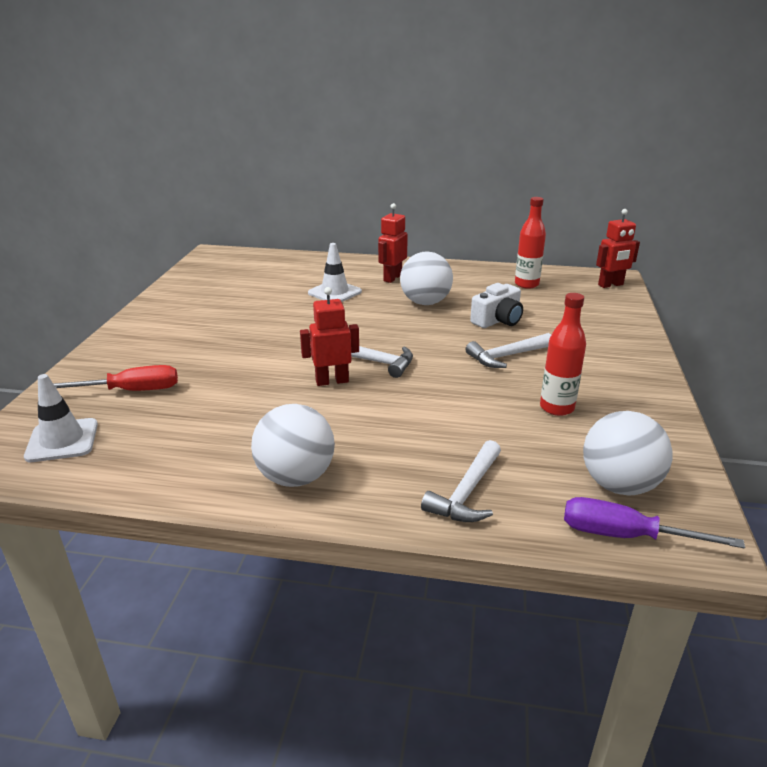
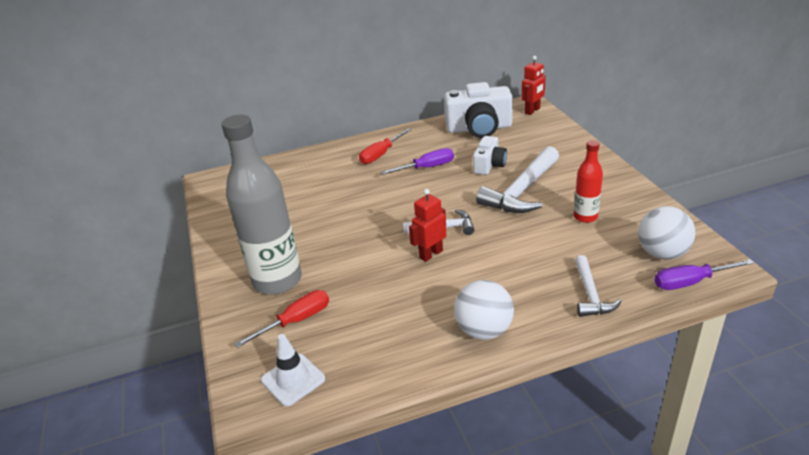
camera: 25 degrees left, 5 degrees up
white traffic cone [308,243,362,302] -> none
red robot [378,203,408,283] -> red screwdriver [359,128,412,164]
white ball [400,252,453,305] -> purple screwdriver [380,148,454,175]
white hammer [466,333,551,368] -> white hammer [476,146,559,213], size x1.72
red bottle [515,197,546,289] -> white camera [444,82,513,138]
none -> grey bottle [222,115,302,295]

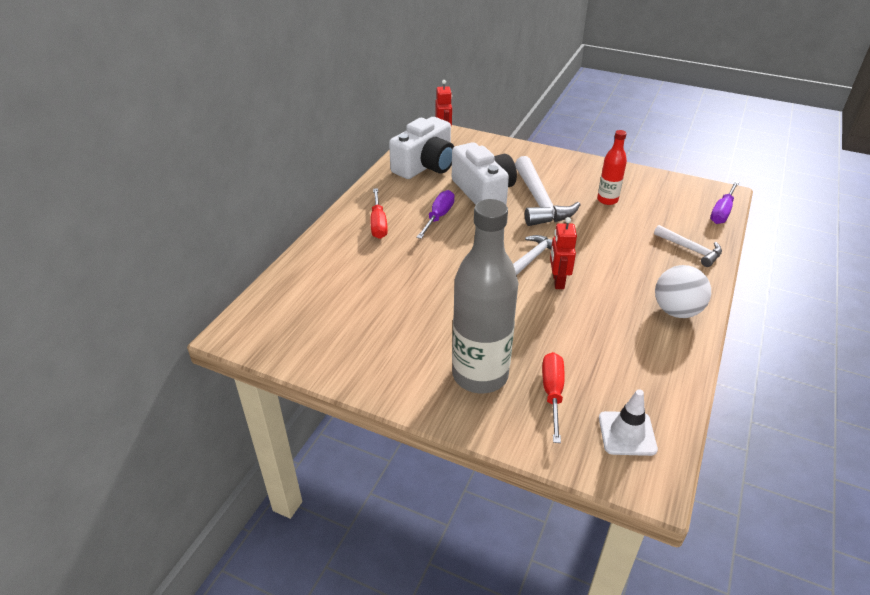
camera: 50 degrees left, 5 degrees up
white camera [473,136,507,175] -> white camera [452,142,517,205], size x1.76
white ball [638,206,696,259] -> none

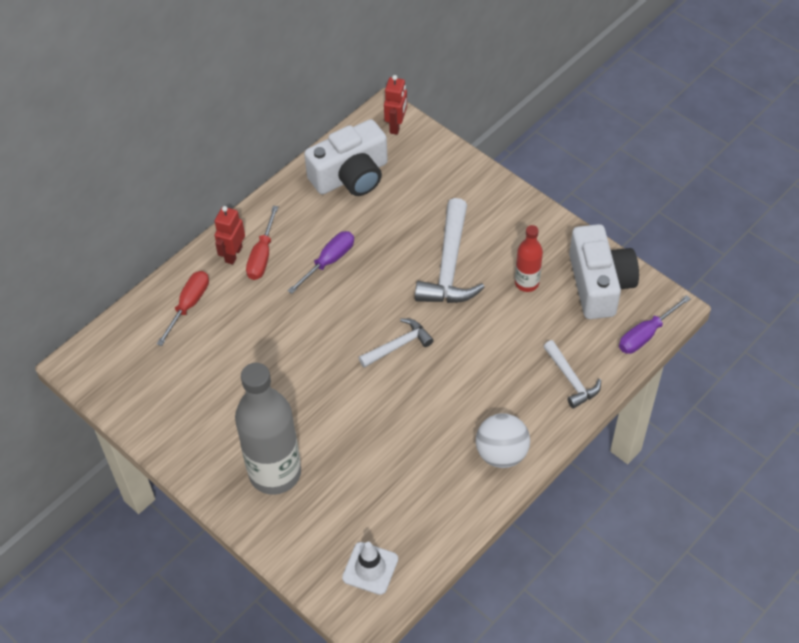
camera: 20 degrees right, 15 degrees up
white camera [452,142,517,205] -> white camera moved to [569,224,639,319]
red screwdriver [542,352,565,443] -> red screwdriver moved to [157,271,209,346]
red robot [550,217,577,289] -> red robot moved to [214,206,245,265]

